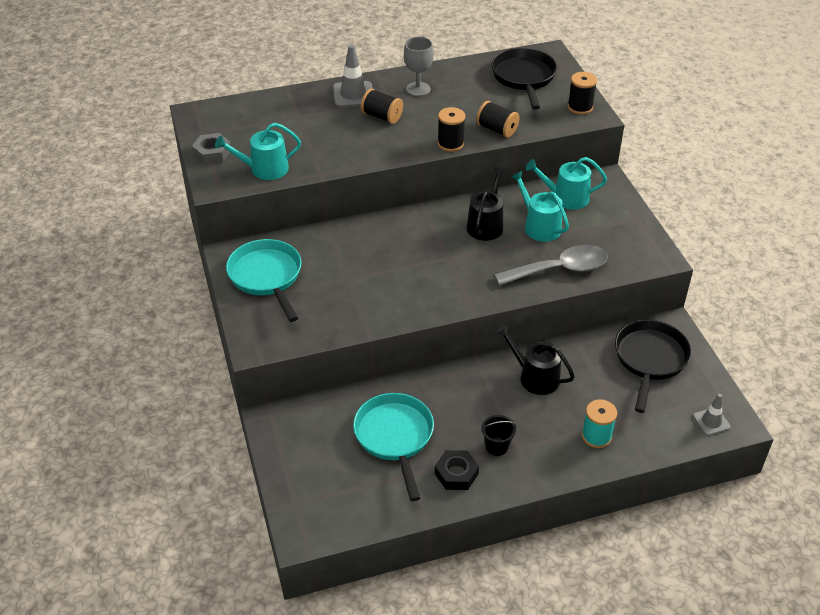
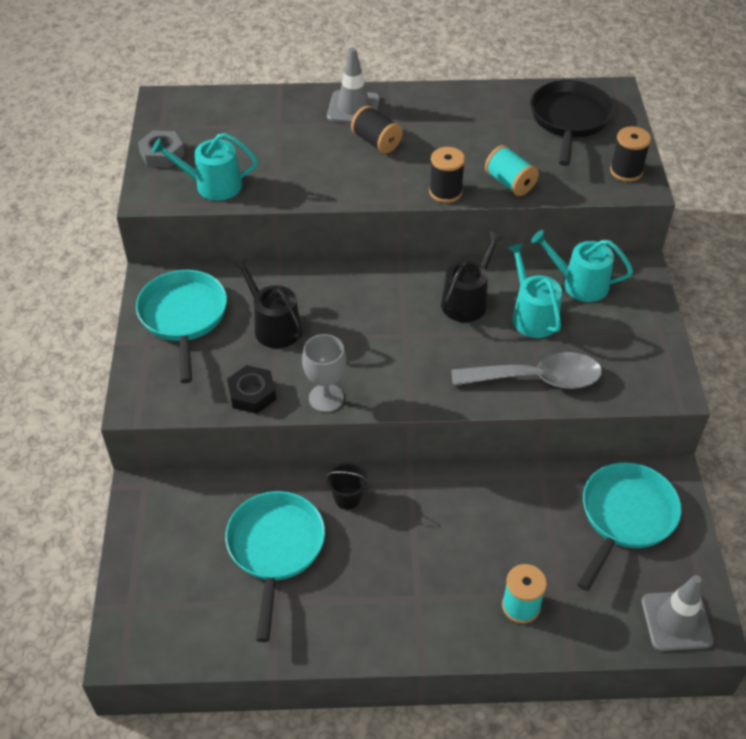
camera: 15 degrees right, 5 degrees up
grey goblet [404,37,434,96] -> grey goblet moved to [302,334,346,412]
black nut [435,450,479,490] -> black nut moved to [227,365,276,414]
black spool [476,101,520,137] -> turquoise spool [485,145,539,196]
black bucket [481,415,517,456] -> black bucket moved to [326,462,368,510]
black watering can [496,324,575,395] -> black watering can moved to [232,257,303,348]
black pan [615,320,692,413] -> turquoise pan [577,462,682,591]
grey traffic cone [693,394,731,436] -> grey traffic cone [641,575,714,651], size x1.60

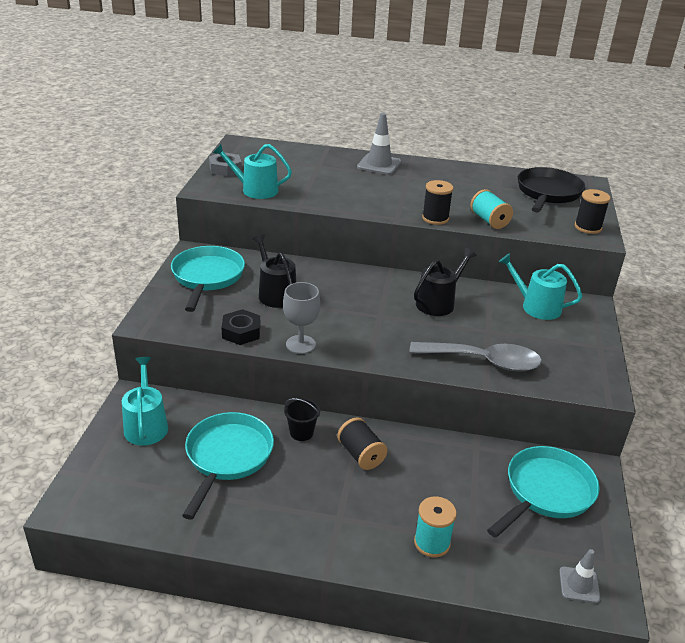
camera: 10 degrees right, 15 degrees down
black spool [351,106,403,154] -> black spool moved to [337,417,387,470]
turquoise watering can [507,243,562,338] -> turquoise watering can moved to [122,357,168,446]
grey traffic cone [641,575,714,651] -> grey traffic cone [559,549,600,603], size x0.62

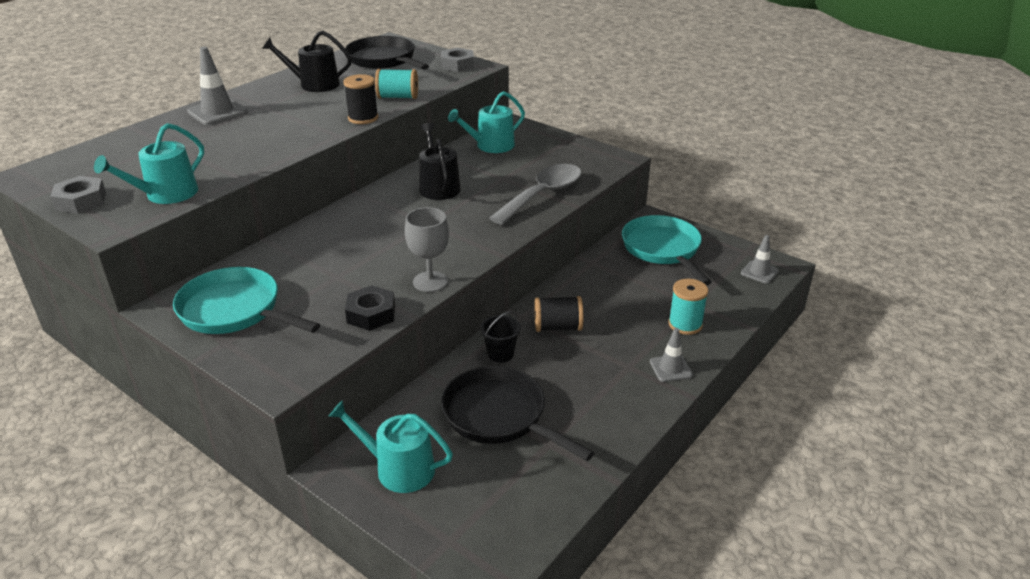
camera: 60 degrees left, 0 degrees up
turquoise pan [182,412,274,520] -> black pan [441,366,594,461]
black watering can [252,234,296,308] -> black watering can moved to [262,31,352,92]
black spool [575,189,610,234] -> grey nut [441,48,474,72]
none -> grey traffic cone [650,328,693,382]

